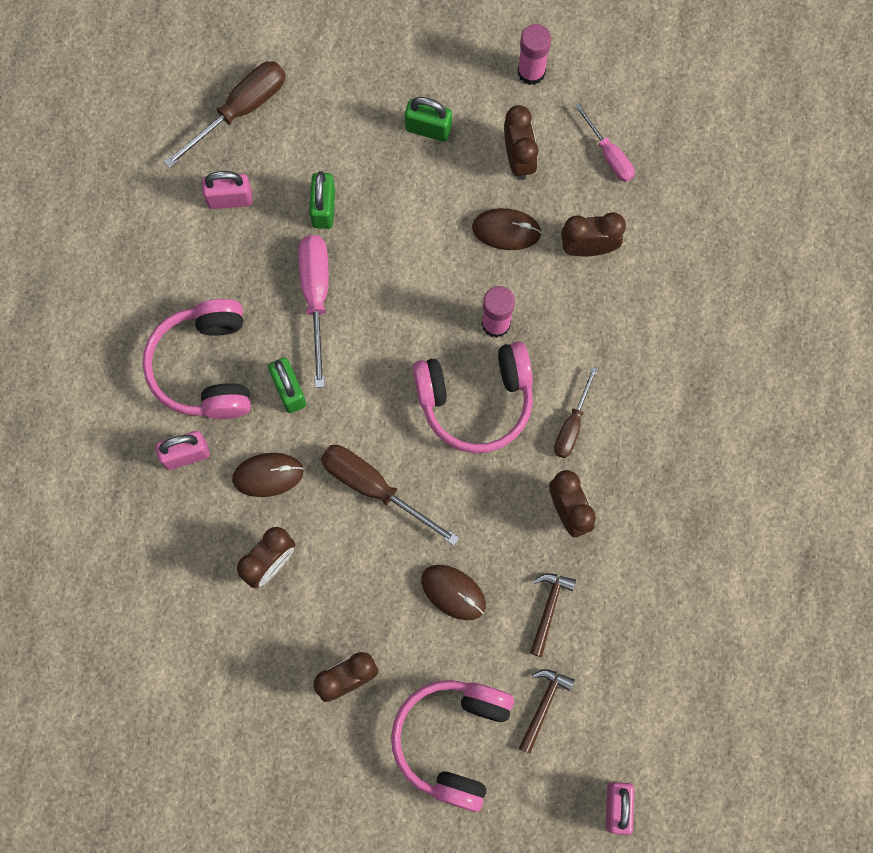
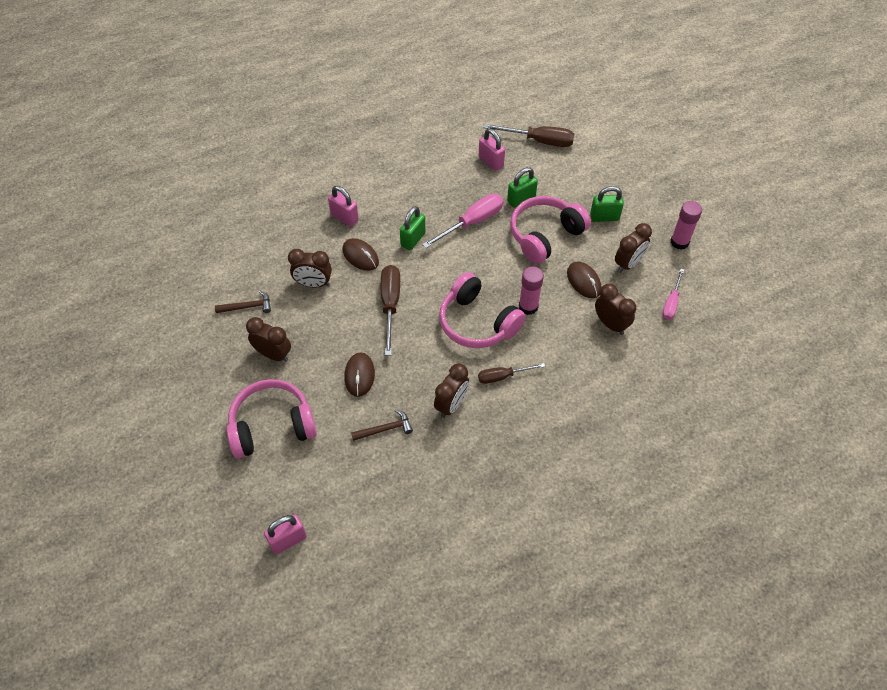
camera: 55 degrees right, 20 degrees down
pink headphones [143,299,251,419] -> pink headphones moved to [510,196,591,264]
green padlock [405,97,452,142] -> green padlock turned 75 degrees counterclockwise [590,186,624,222]
brown hammer [519,669,575,753] -> brown hammer moved to [215,291,271,313]

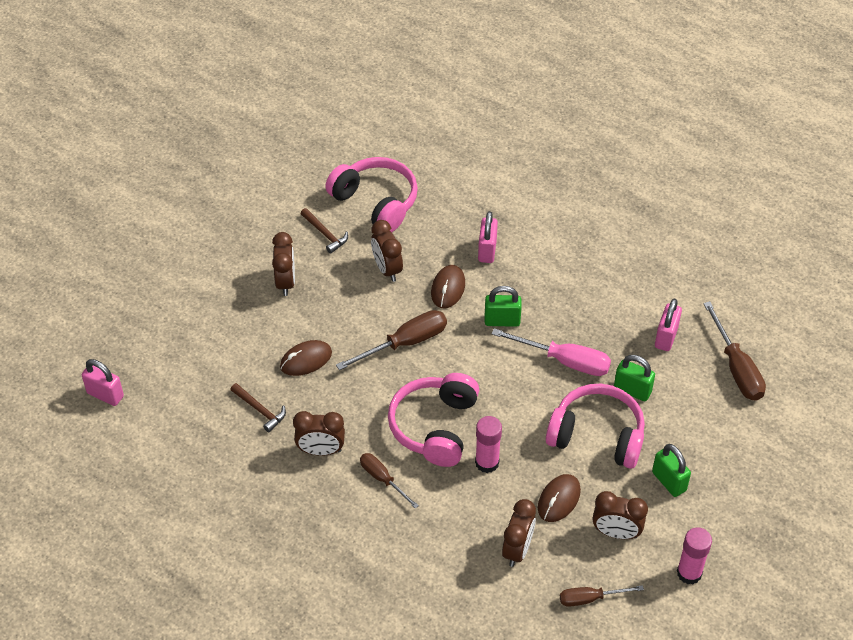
camera: 60 degrees right, 5 degrees down
pink headphones [227,379,317,458] -> pink headphones moved to [325,157,418,232]
pink screwdriver [662,269,684,320] -> brown screwdriver [560,585,644,607]

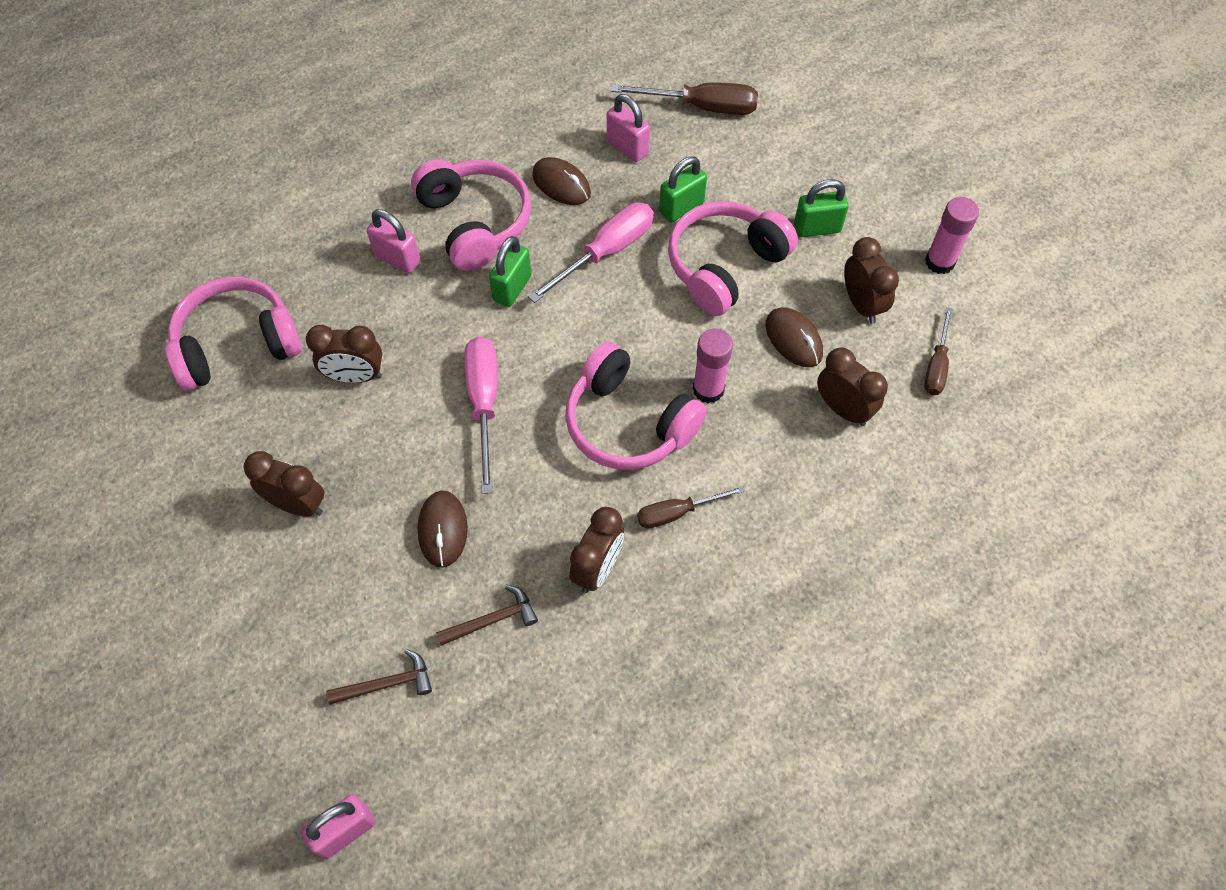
camera: 65 degrees left, 10 degrees up
brown hammer [301,208,348,254] -> brown hammer moved to [326,649,432,705]
brown screwdriver [336,310,447,370] -> pink screwdriver [465,337,498,494]
brown mouse [431,265,465,308] -> brown mouse moved to [532,157,591,205]
brown clock [593,491,648,539] -> brown clock turned 60 degrees counterclockwise [844,237,899,324]
none -> pink headphones [411,159,531,271]

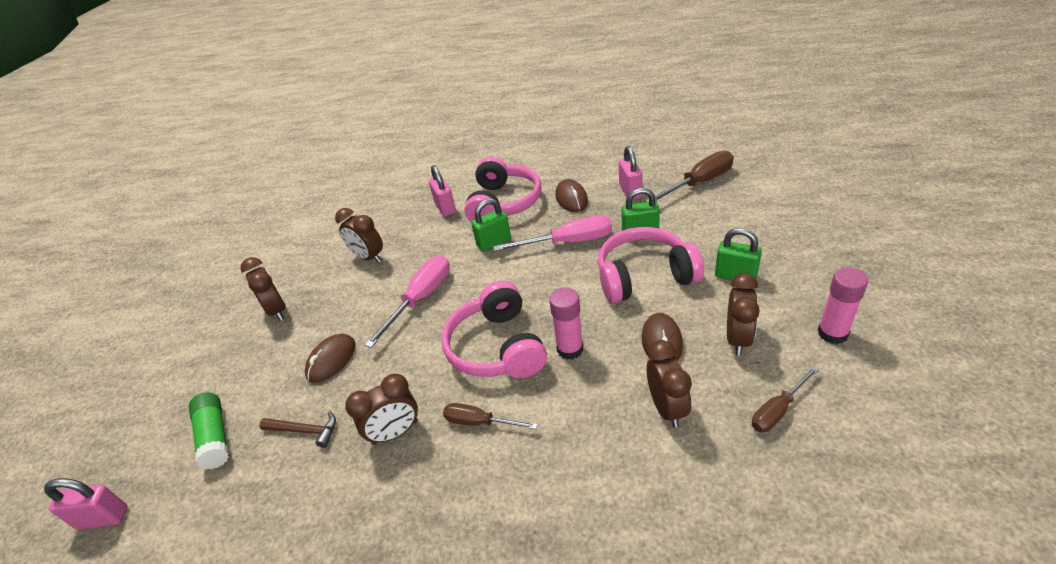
camera: 40 degrees right, 20 degrees down
pink headphones [165,277,302,391] -> none
brown hammer [326,649,432,705] -> green glue stick [189,392,229,470]
brown screwdriver [610,82,758,115] -> brown screwdriver turned 75 degrees counterclockwise [646,151,734,202]

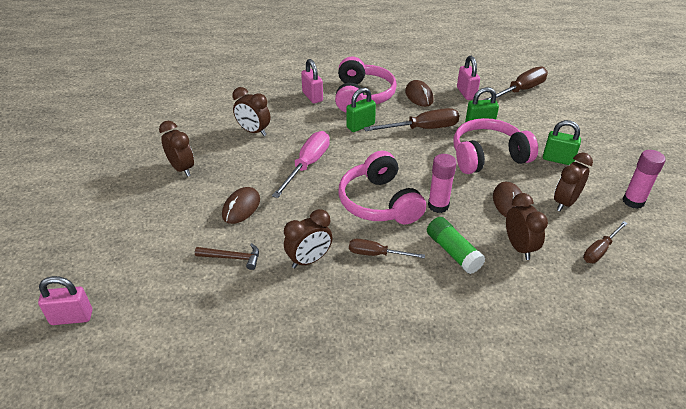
camera: 10 degrees left, 0 degrees up
green glue stick [189,392,229,470] -> green glue stick moved to [427,217,486,274]
pink screwdriver [493,215,612,251] -> brown screwdriver [364,108,459,131]
brown clock [727,273,760,355] -> brown clock turned 150 degrees counterclockwise [554,153,593,212]

